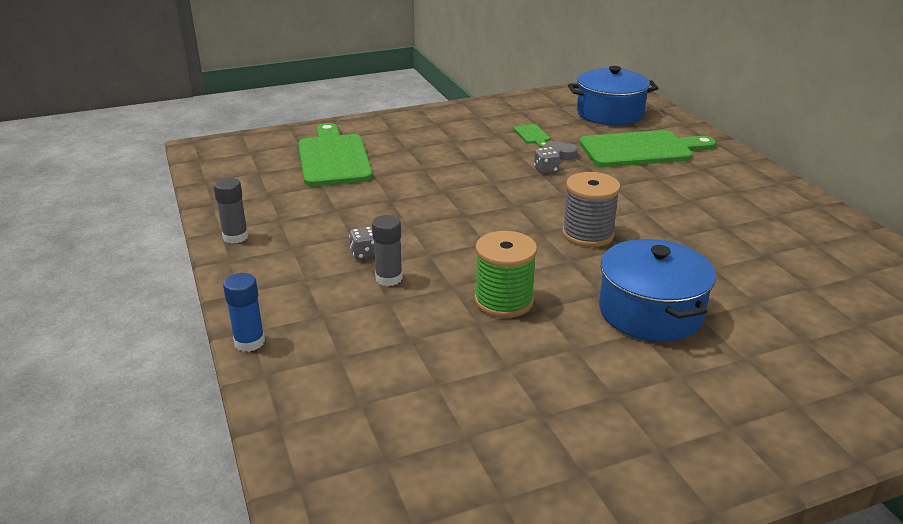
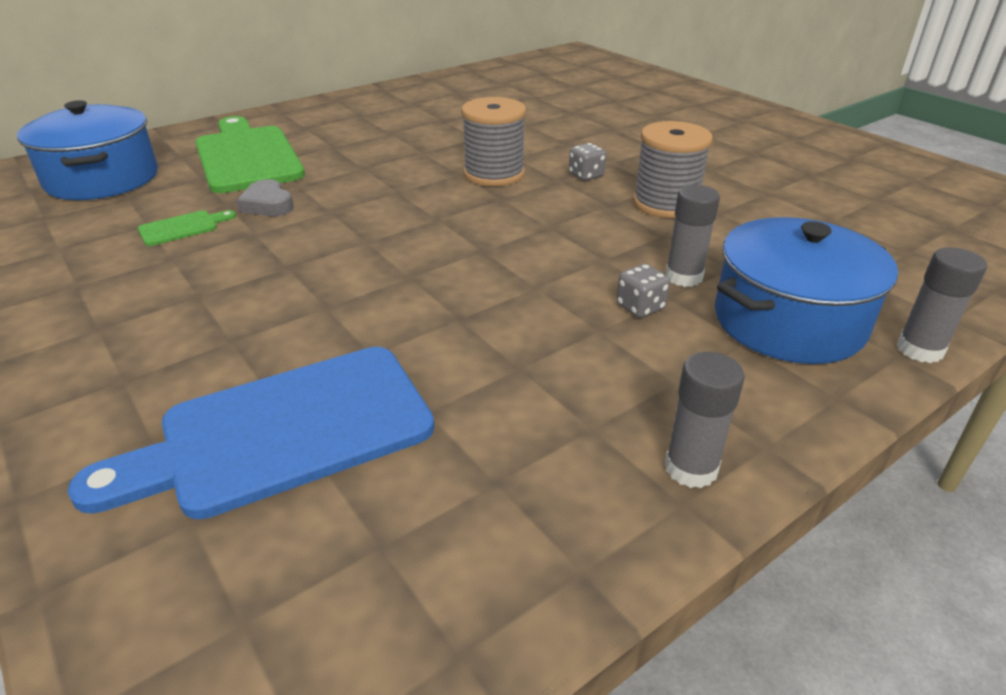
camera: 105 degrees left, 5 degrees up
blue glue stick [223,273,265,352] -> grey glue stick [897,247,987,363]
green cutting board [298,123,373,186] -> blue cutting board [68,347,435,519]
green spool [474,231,537,318] -> grey spool [633,121,713,218]
grey dice [534,147,560,174] -> grey dice moved to [569,143,606,181]
blue pot [599,239,716,342] -> blue pot moved to [715,217,898,364]

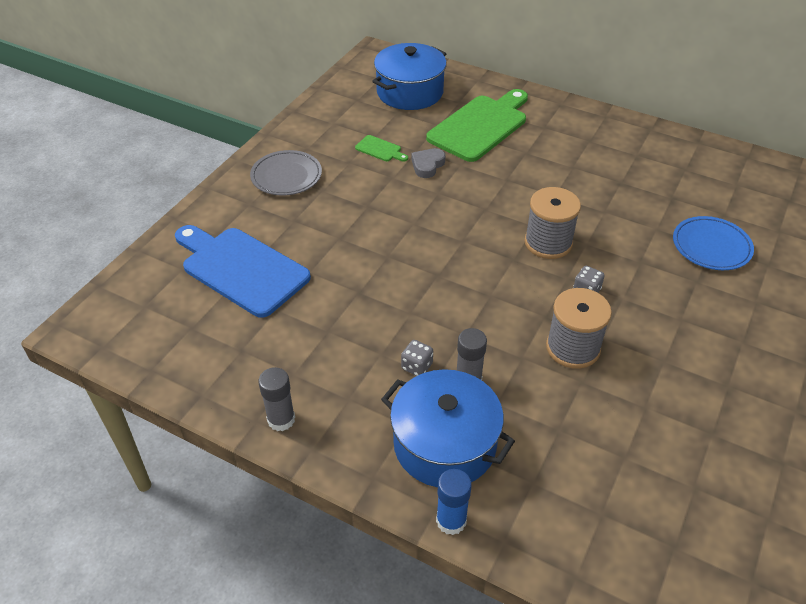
camera: 65 degrees right, 10 degrees up
grey glue stick [897,247,987,363] -> blue glue stick [436,469,472,535]
none -> grey plate [250,150,322,196]
none -> blue plate [673,216,754,270]

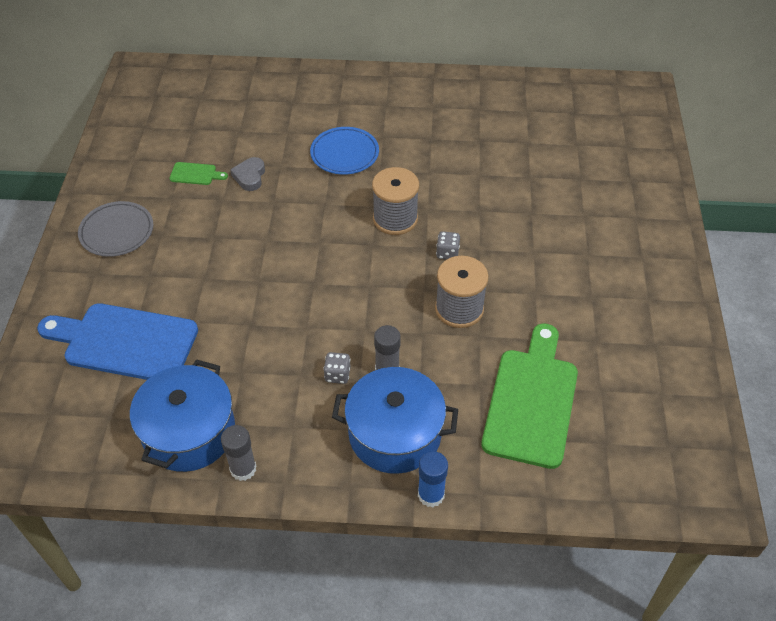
camera: 25 degrees left, 5 degrees up
blue pot [372,43,447,110] -> blue pot moved to [130,359,235,472]
green cutting board [426,89,528,162] -> green cutting board moved to [481,323,578,469]
blue plate [673,216,754,270] -> blue plate moved to [310,127,379,175]

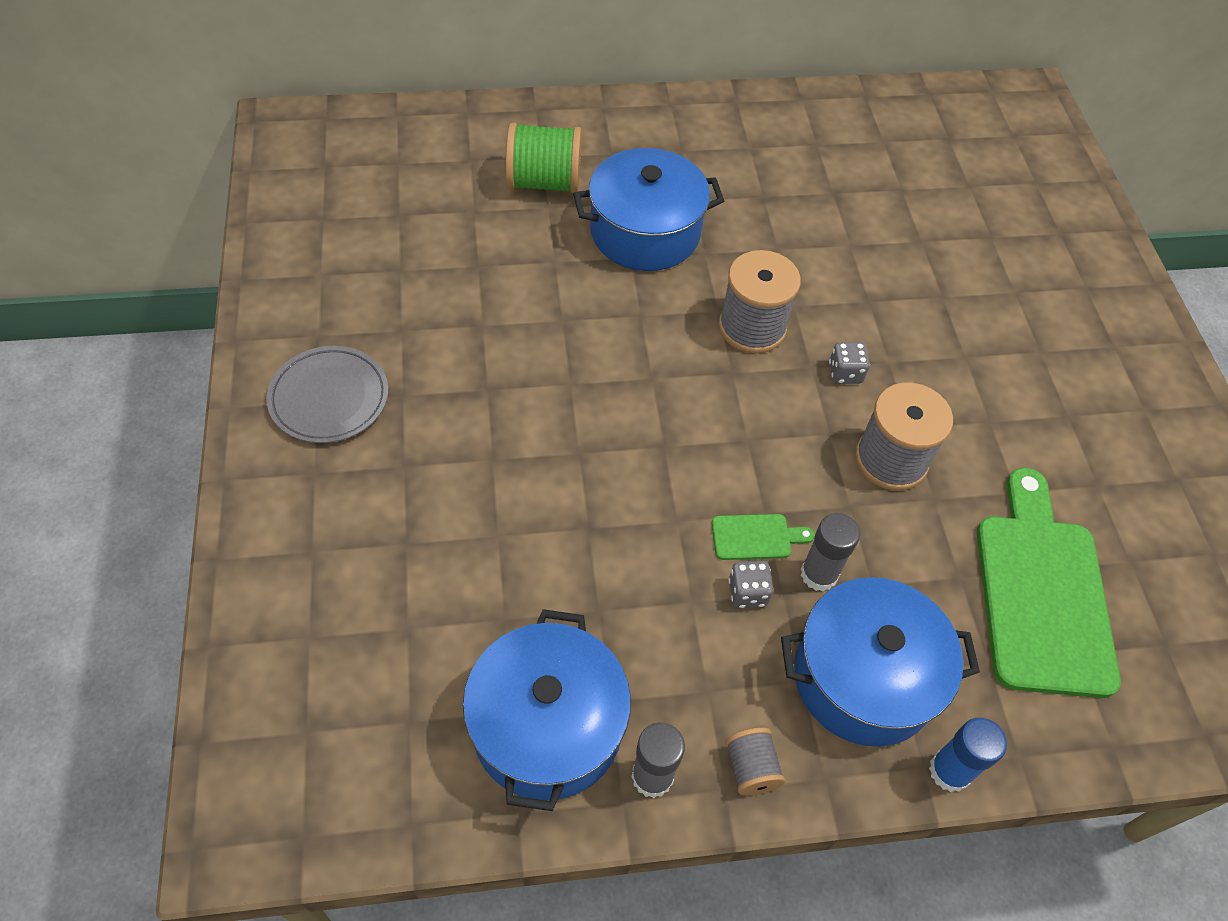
camera: 15 degrees left, 5 degrees up
blue cutting board [37,303,198,380] -> none
green cutting board [169,162,228,185] -> green cutting board moved to [712,514,815,560]
grey heart [230,157,265,191] -> none
blue plate [310,127,379,175] -> blue pot [573,148,724,271]
none -> green spool [506,122,582,193]
none -> grey spool [725,728,785,795]

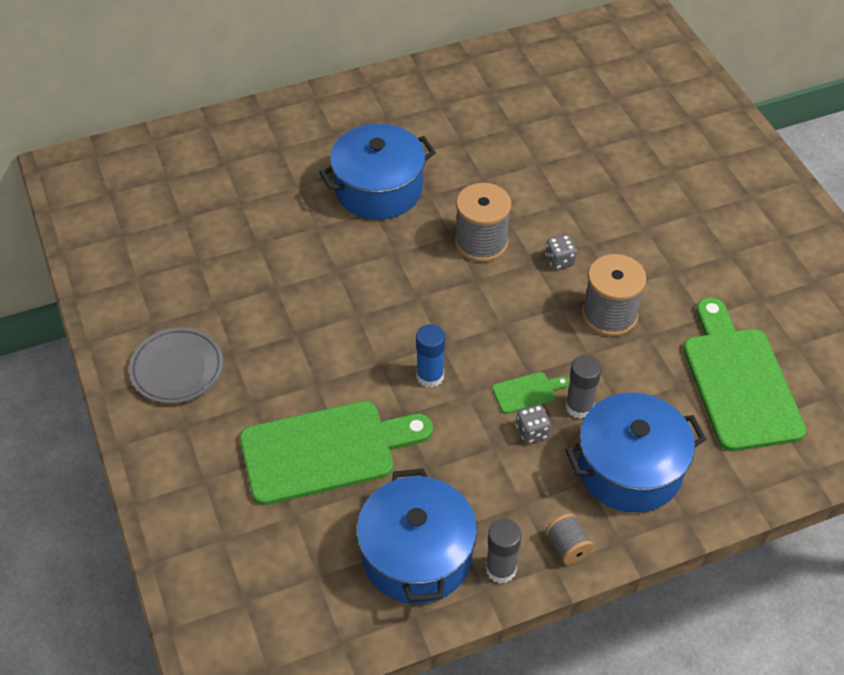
camera: 10 degrees left, 5 degrees down
green spool [506,122,582,193] -> none
blue glue stick [929,718,1007,792] -> blue glue stick moved to [416,324,445,388]
none -> green cutting board [240,401,433,505]

